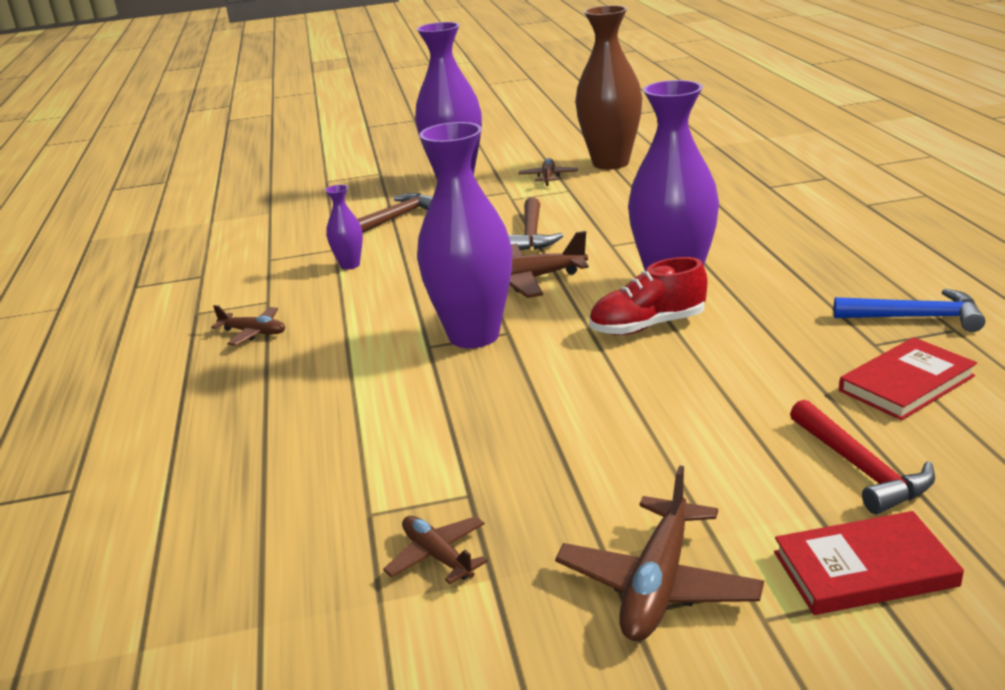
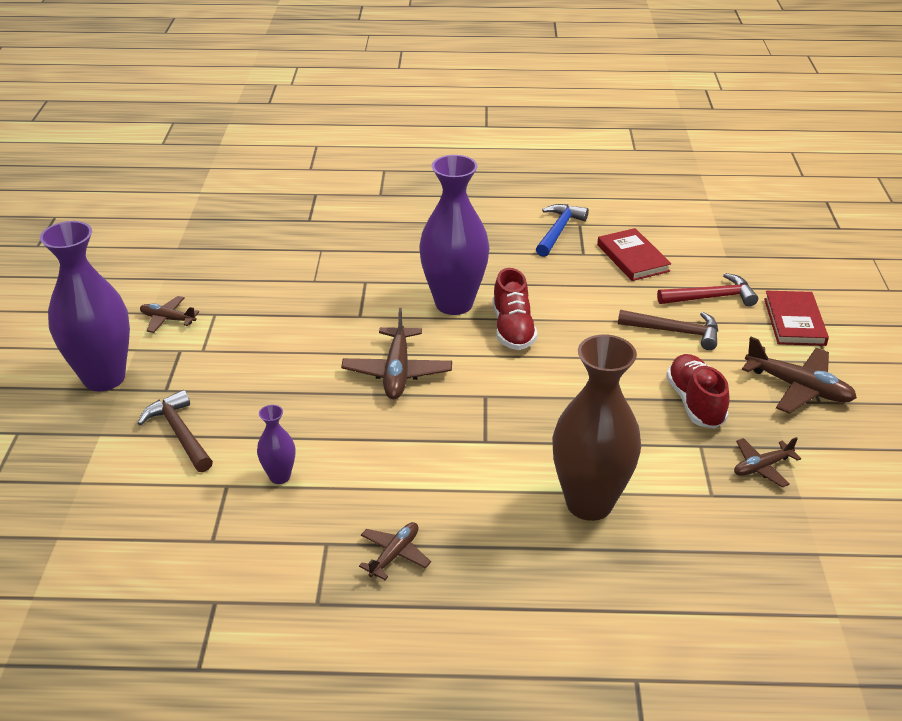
camera: 80 degrees left, 10 degrees up
purple vase [417,122,512,348] -> none
brown hammer [508,197,563,250] -> brown hammer moved to [618,310,718,350]
brown vase [575,5,642,170] -> brown vase moved to [552,334,641,521]
none -> red shoe [666,354,730,429]

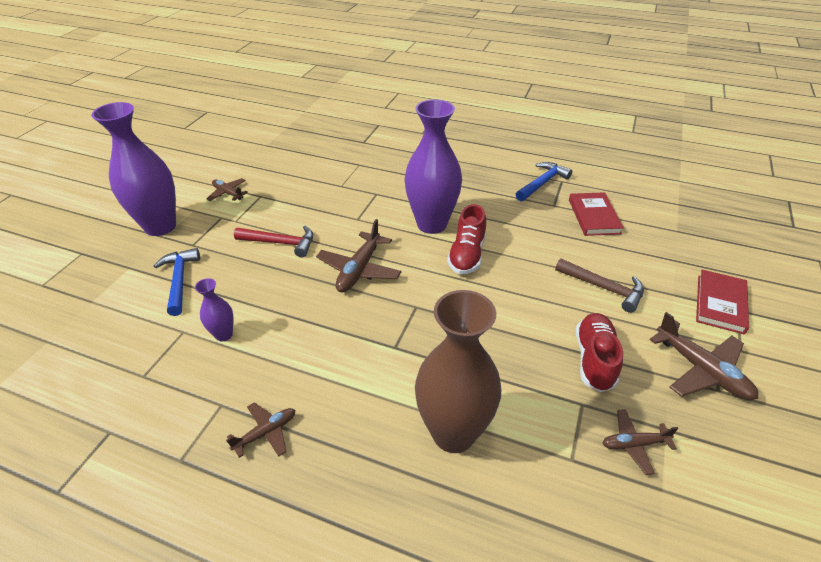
camera: 20 degrees right, 5 degrees up
brown hammer [137,390,213,472] -> blue hammer [154,248,200,316]
red hammer [657,273,758,307] -> red hammer moved to [234,226,313,257]

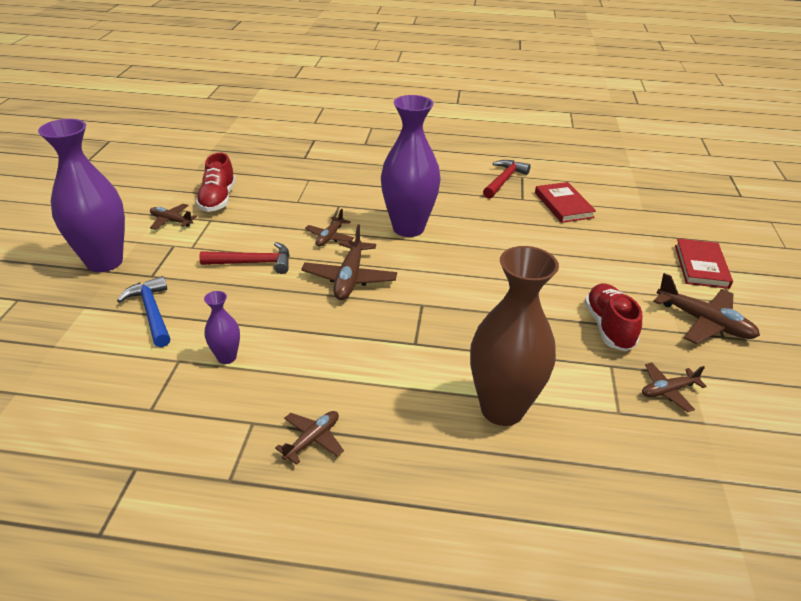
camera: 15 degrees left, 5 degrees down
red shoe [447,204,486,274] -> red shoe moved to [196,153,236,212]
blue hammer [516,162,572,201] -> red hammer [483,160,531,199]
brown hammer [555,258,644,313] -> none
none -> brown plane [305,209,354,246]

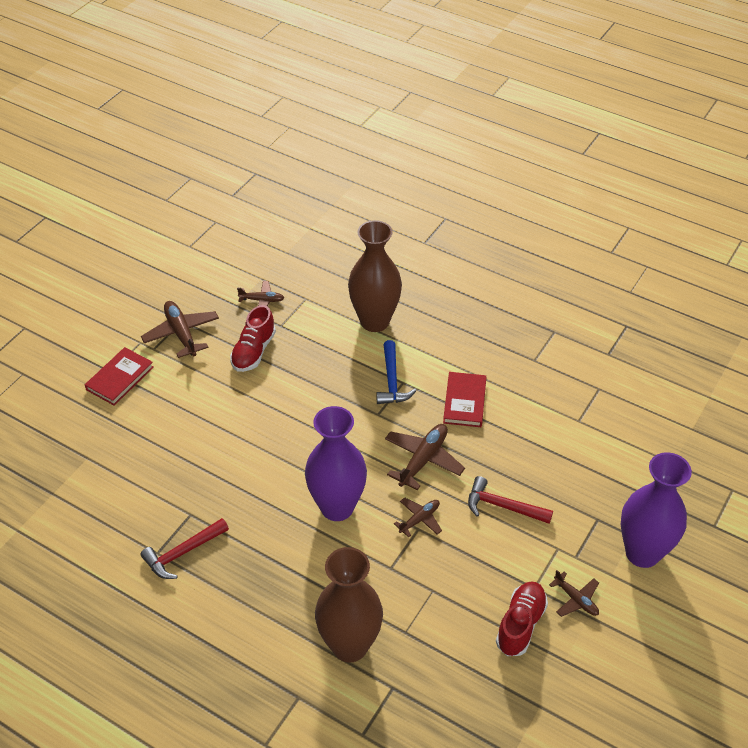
camera: 155 degrees left, 10 degrees up
blue hammer [117,276,170,347] -> blue hammer moved to [376,340,416,404]
purple vase [204,291,240,364] -> none
brown plane [275,411,344,465] -> none
red book [535,182,596,223] -> red book moved to [443,372,486,427]
none -> brown vase [315,547,383,662]

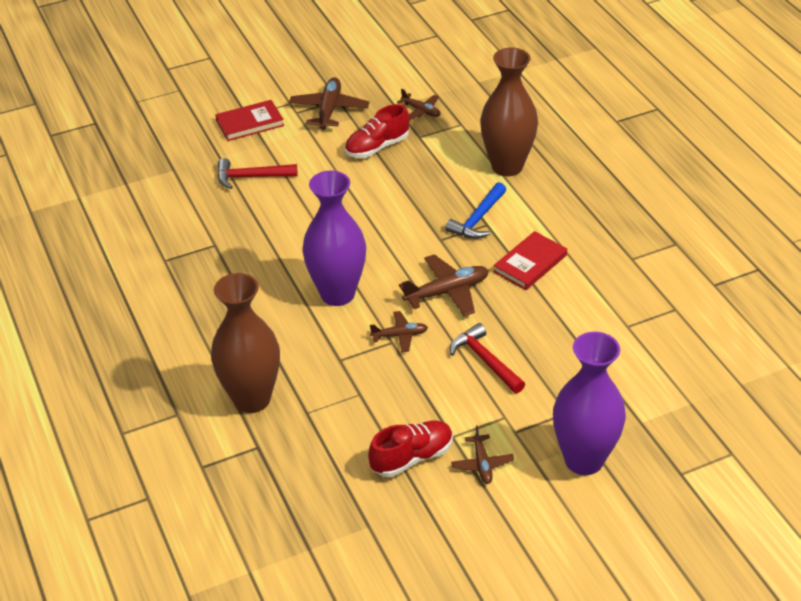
camera: 35 degrees right, 5 degrees down
red hammer [141,518,229,579] -> red hammer moved to [217,158,298,189]

